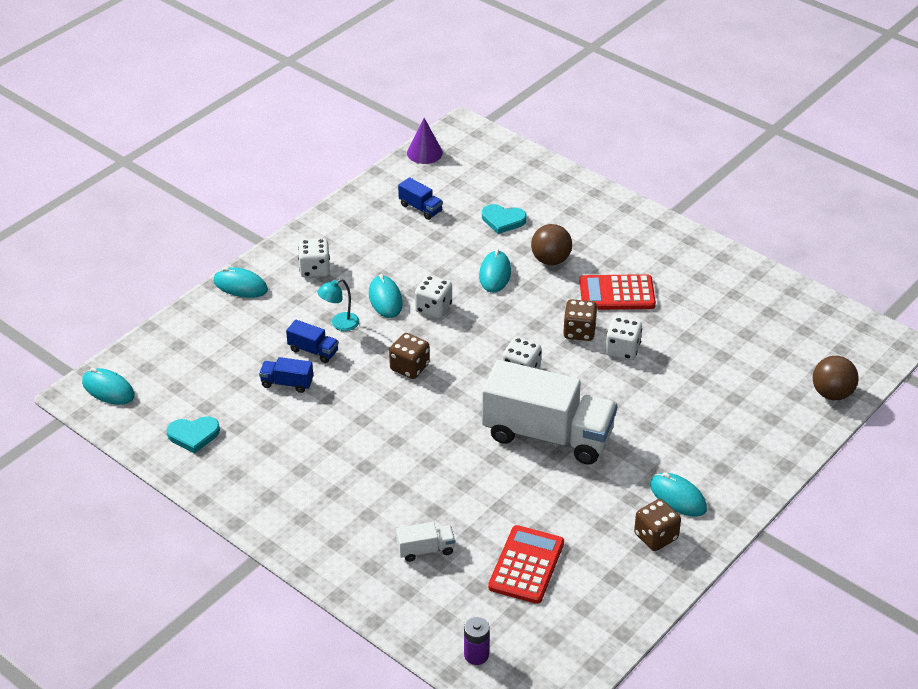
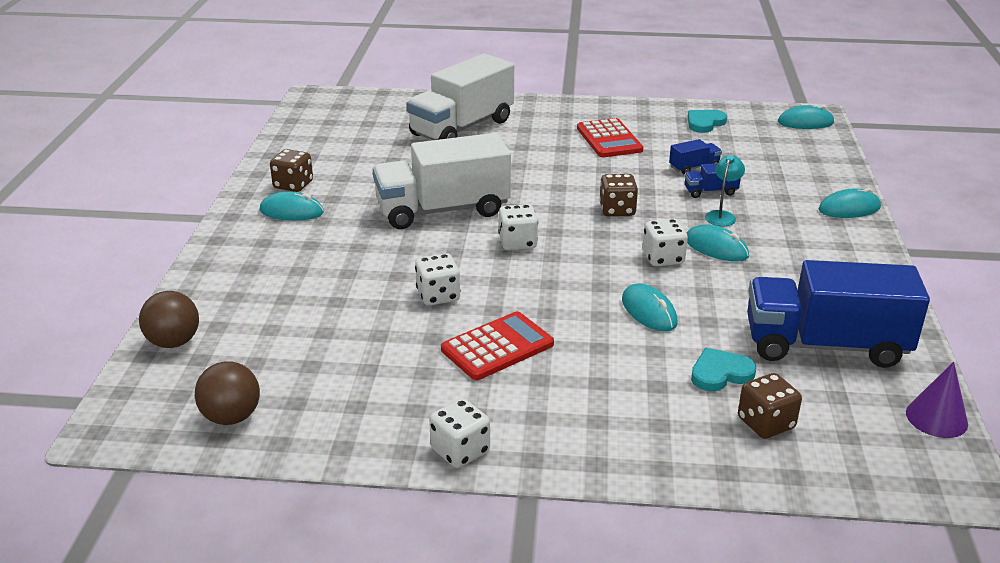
camera: 145 degrees right, 10 degrees down
white dice [298,238,330,278] -> white dice moved to [429,398,490,468]
white truck [396,522,455,562] -> white truck [406,54,514,140], size x2.41
blue truck [398,177,443,220] -> blue truck [747,260,930,368], size x2.41
purple battery [464,617,490,665] -> none
red calculator [488,525,564,604] -> red calculator moved to [577,118,643,157]
brown ball [531,224,572,265] -> brown ball moved to [195,361,260,425]
brown dice [563,299,597,341] -> brown dice moved to [738,373,802,439]

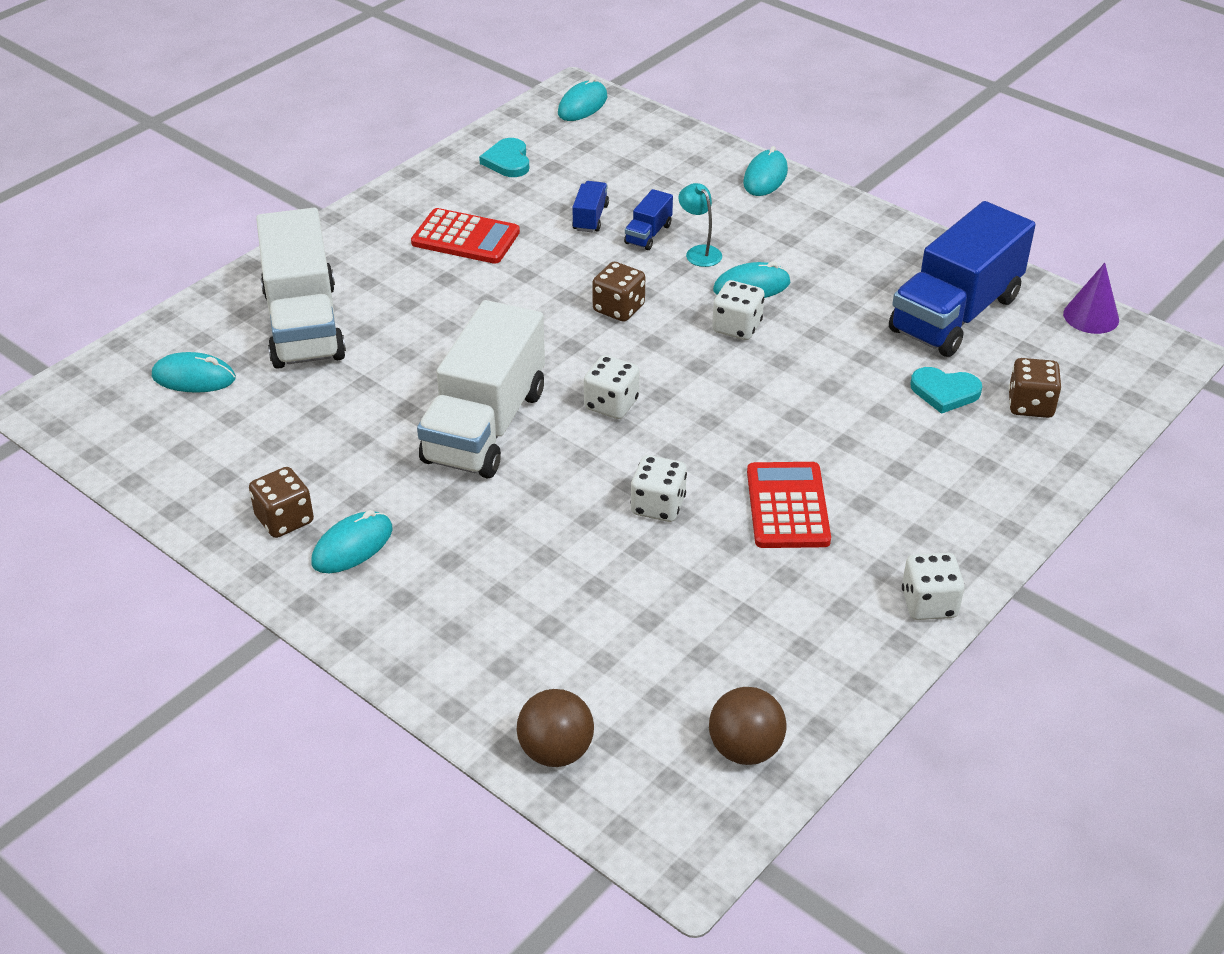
camera: 55 degrees left, 10 degrees up
turquoise mouse [622,283,678,332] -> turquoise mouse moved to [152,352,236,393]
turquoise heart [691,348,756,391] -> turquoise heart turned 90 degrees counterclockwise [910,367,982,414]

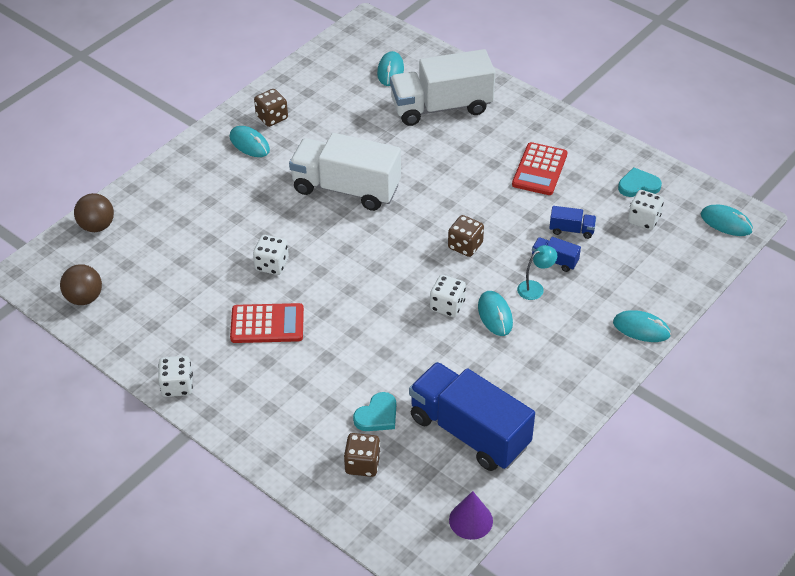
camera: 90 degrees right, 5 degrees up
white dice [584,355,639,419] -> white dice moved to [628,190,664,230]
turquoise heart [910,367,982,414] -> turquoise heart turned 150 degrees counterclockwise [353,392,396,431]

